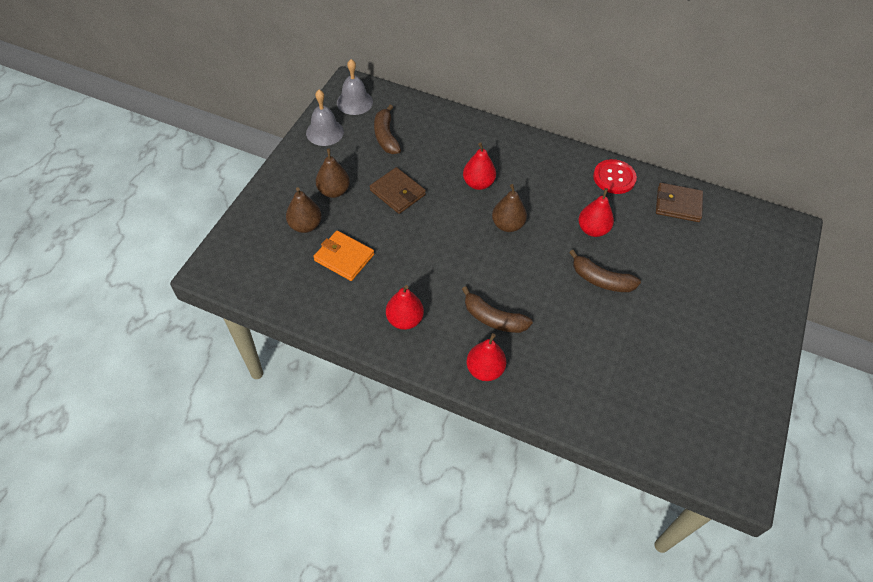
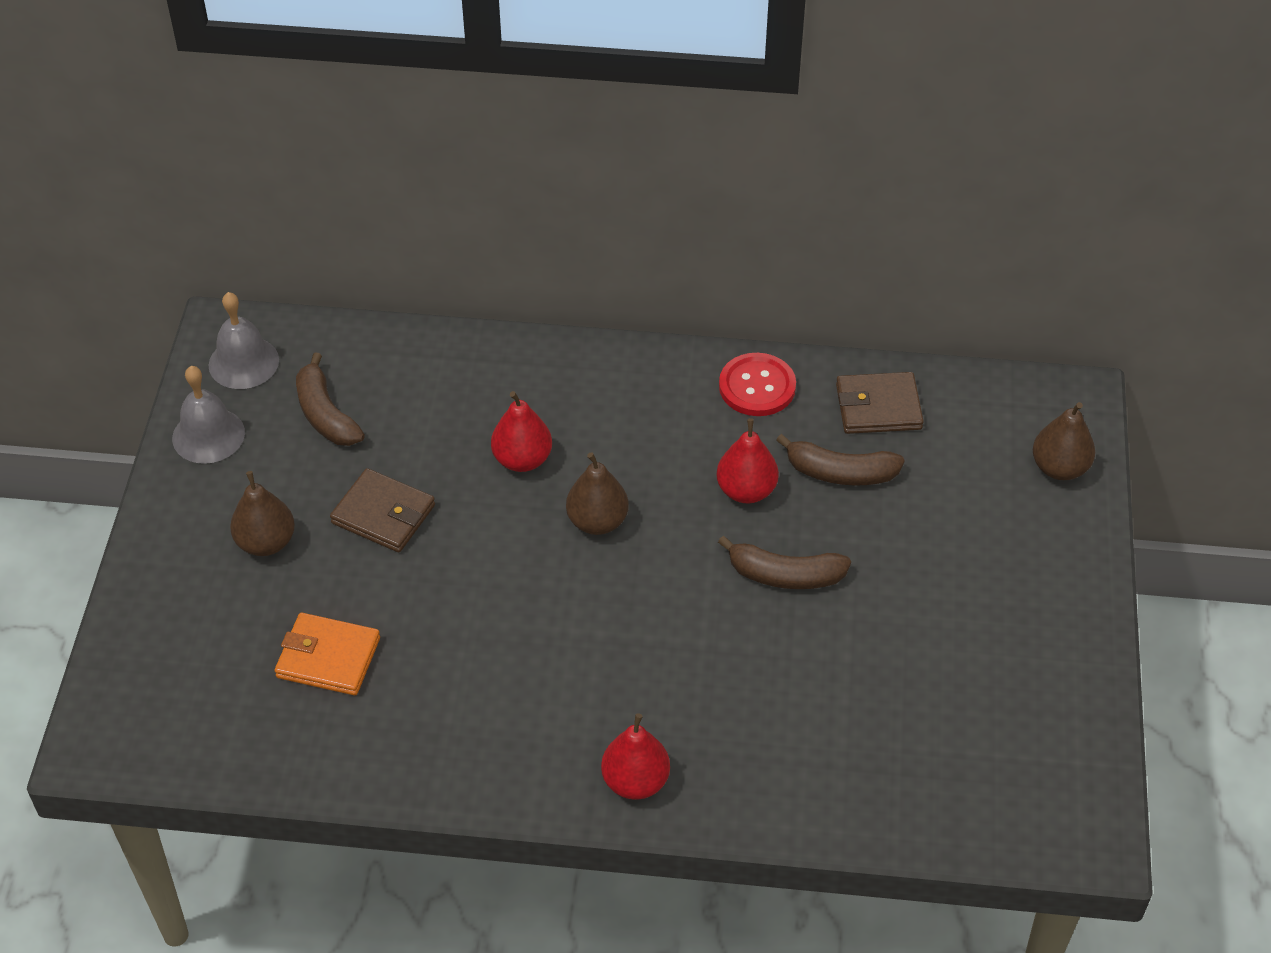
camera: 15 degrees left, 5 degrees down
brown pear [286,187,322,233] -> brown pear moved to [1033,402,1095,480]
red pear [386,285,424,330] -> none
brown banana [462,286,533,333] -> brown banana moved to [776,434,905,486]

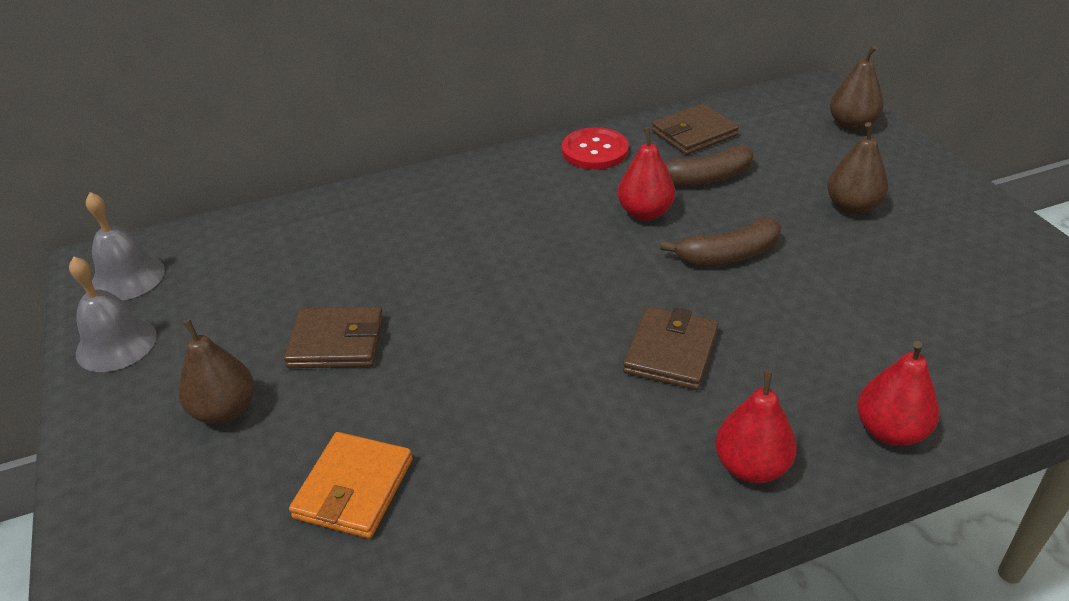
camera: 25 degrees left, 10 degrees down
orange wallet [275,613,380,695] -> orange wallet turned 60 degrees counterclockwise [289,432,413,539]
brown banana [296,352,365,446] -> none
red pear [491,391,552,472] -> red pear moved to [857,341,939,446]
brown pear [566,452,629,535] -> brown pear moved to [827,122,888,215]
none -> brown wallet [623,306,718,390]

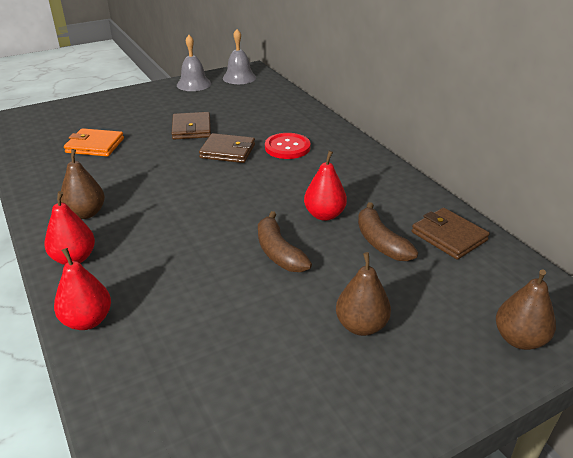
camera: 80 degrees right, 5 degrees down
brown pear [179,319,254,424] -> brown pear moved to [61,149,105,219]
red button [562,127,629,169] -> red button moved to [265,133,311,159]
brown wallet [623,306,718,390] -> brown wallet moved to [199,133,255,163]

